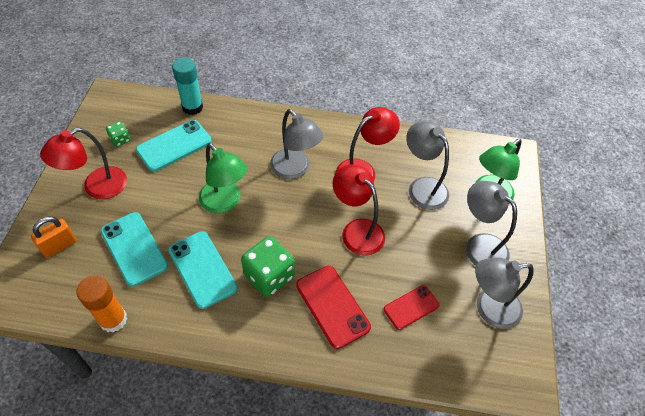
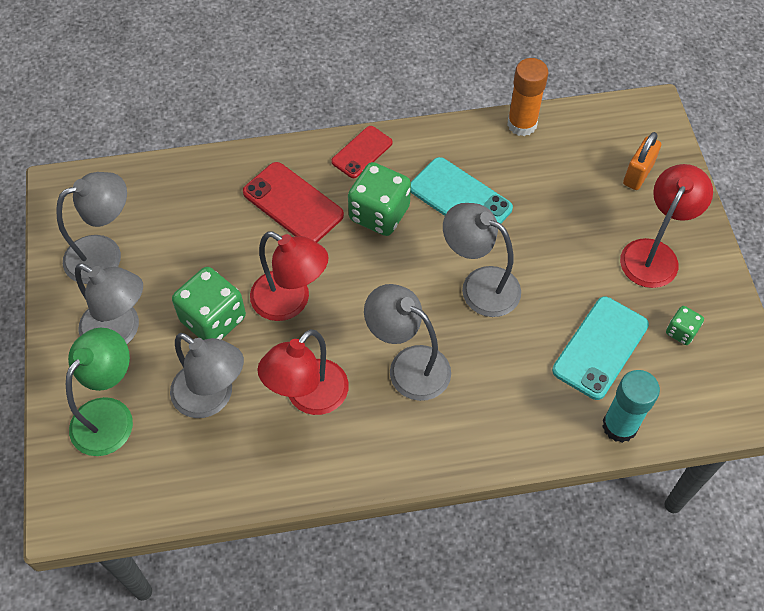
camera: 165 degrees right, 5 degrees up
turquoise phone [101,212,168,287] -> none
green lamp [199,143,247,213] -> grey lamp [443,203,521,317]
red phone [384,285,439,330] -> red phone moved to [331,126,393,178]
none -> green dice [172,267,246,340]

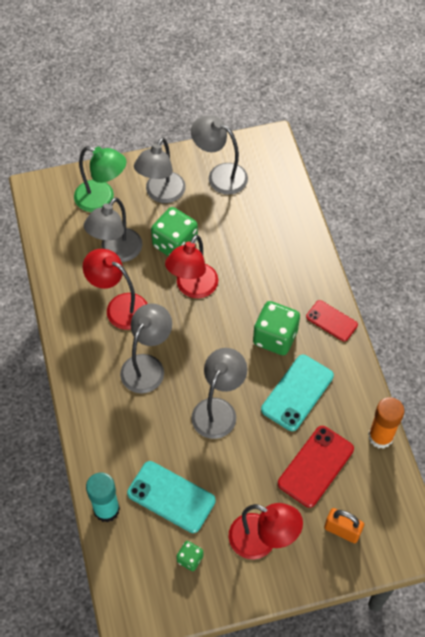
camera: 85 degrees right, 0 degrees up
grey lamp [56,172,127,284] -> grey lamp turned 150 degrees clockwise [191,116,248,195]
red phone [243,162,344,242] -> red phone moved to [278,426,354,508]

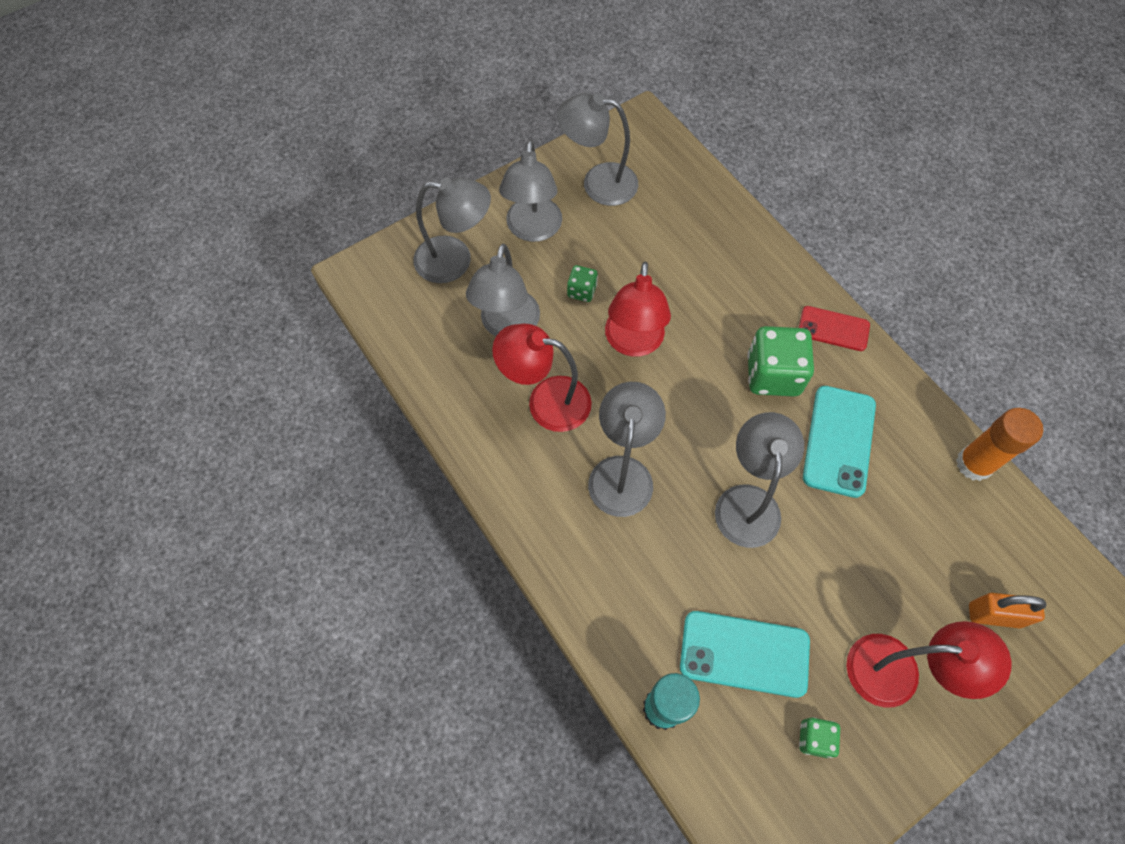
camera: 20 degrees left, 5 degrees up
green lamp [74,146,126,212] -> grey lamp [413,177,491,283]
green dice [151,207,198,256] -> green dice [567,265,598,302], size x0.50
red phone [278,426,354,508] -> none

